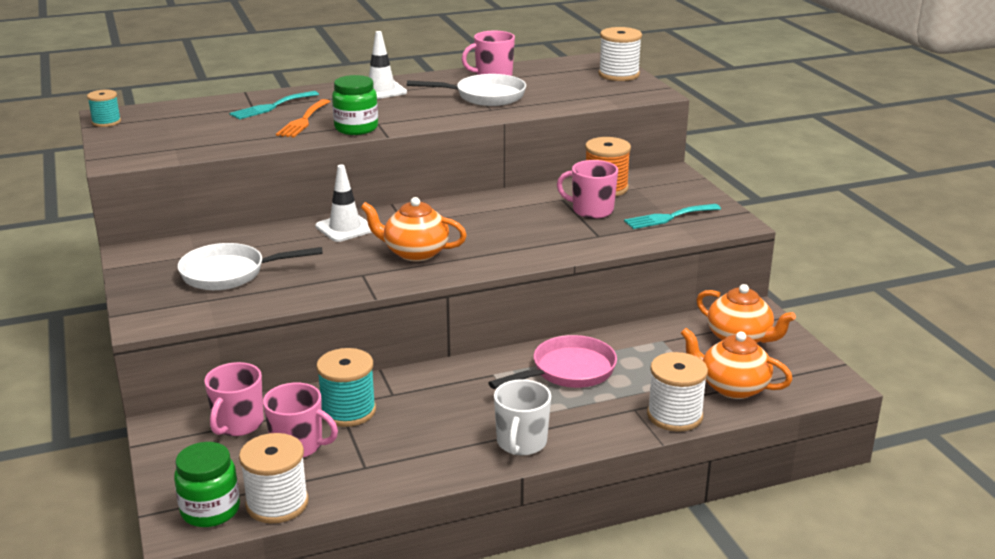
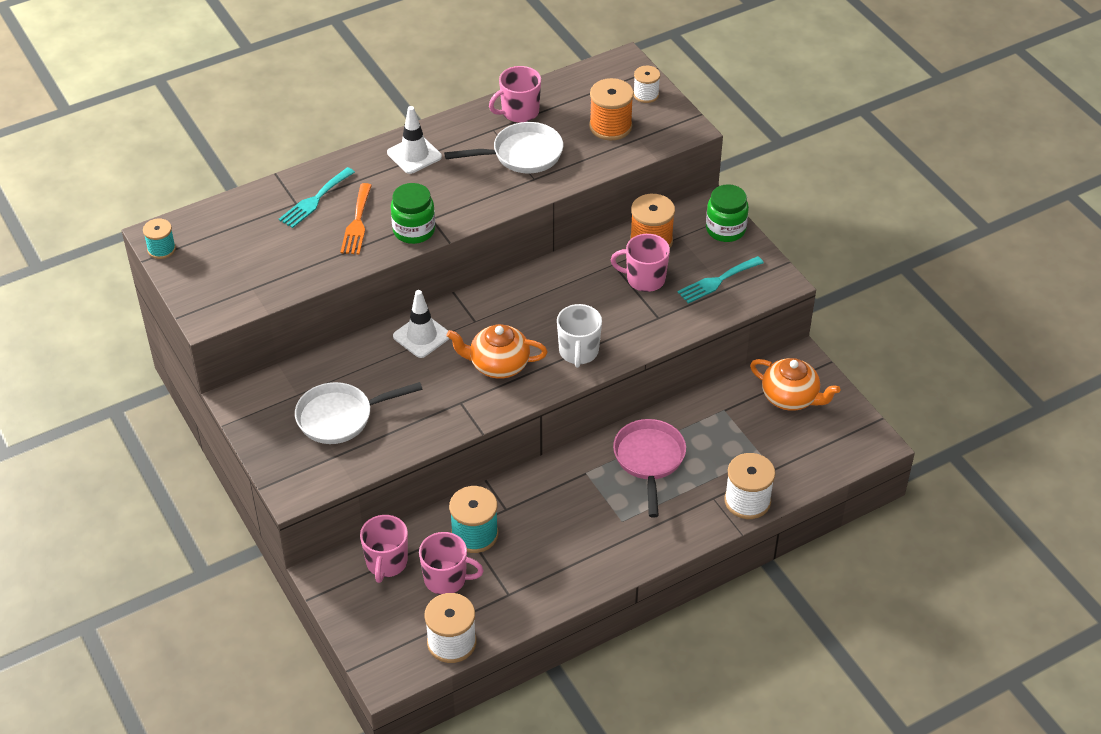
camera: 10 degrees left, 20 degrees up
green jar [174,442,240,527] -> green jar moved to [706,184,749,242]
pink pan [488,335,617,389] -> pink pan turned 45 degrees counterclockwise [613,419,686,518]
white mug [494,379,551,456] -> white mug moved to [557,304,602,368]
white spool [598,27,642,81] -> white spool [634,66,660,103], size x0.62
orange teapot [681,328,793,399] -> none
none -> orange spool [589,78,634,141]

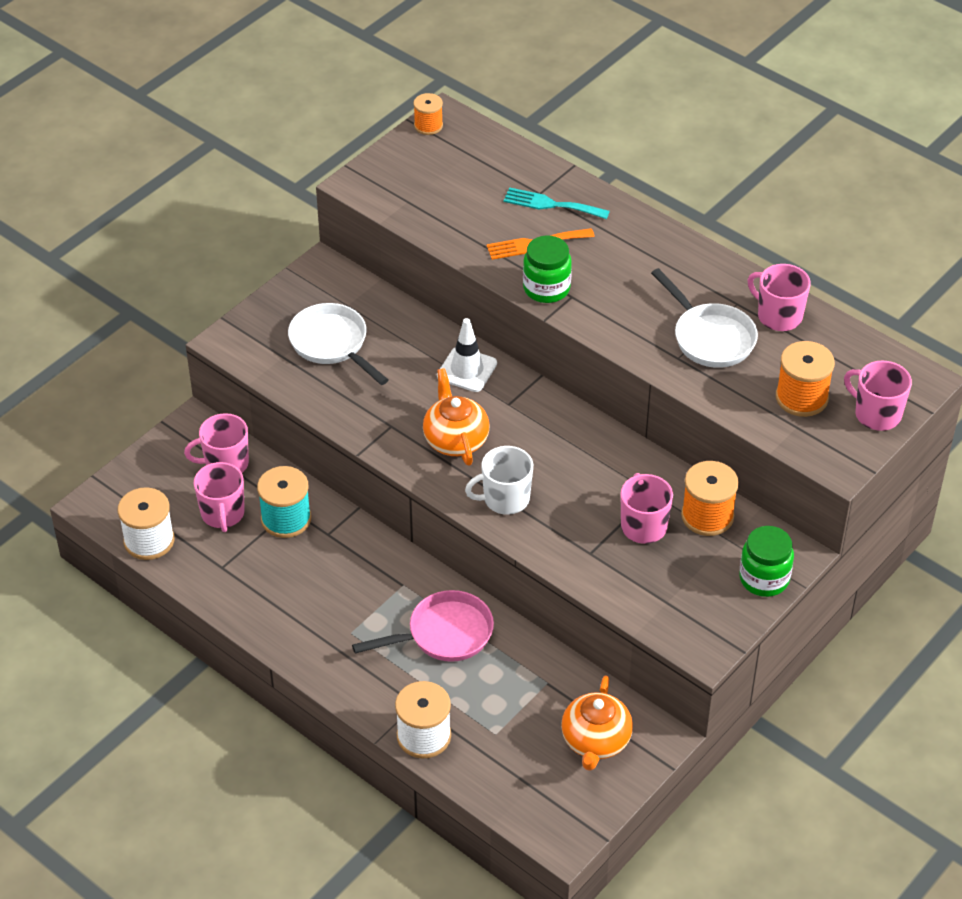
camera: 70 degrees right, 0 degrees up
turquoise spool [143,219,176,259] -> orange spool [413,93,443,135]
white traffic cone [387,106,442,174] -> none
white spool [634,66,660,103] -> pink mug [844,361,912,431]
turquoise fork [677,256,764,303] -> none

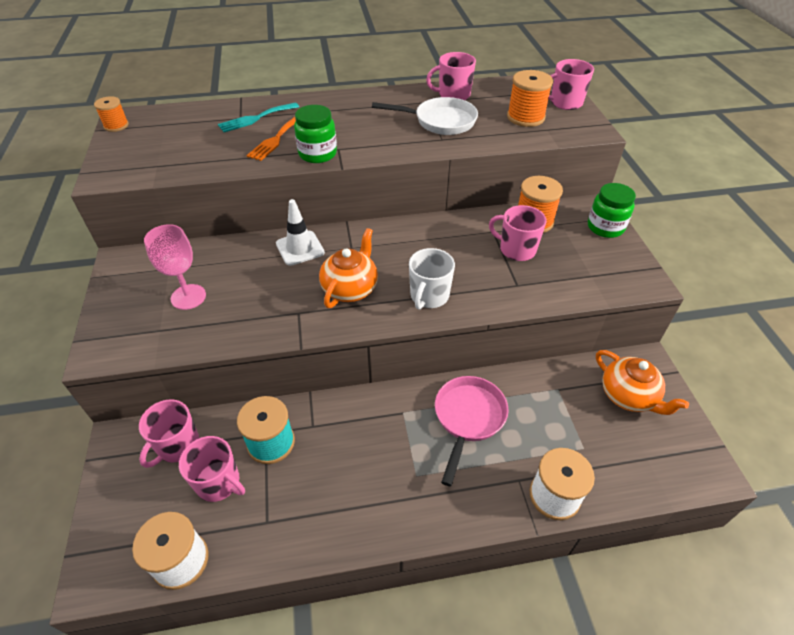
camera: 50 degrees left, 0 degrees up
white pan [288,303,388,385] -> pink goblet [144,224,206,310]
orange teapot [423,368,490,466] -> orange teapot turned 90 degrees clockwise [319,228,378,308]

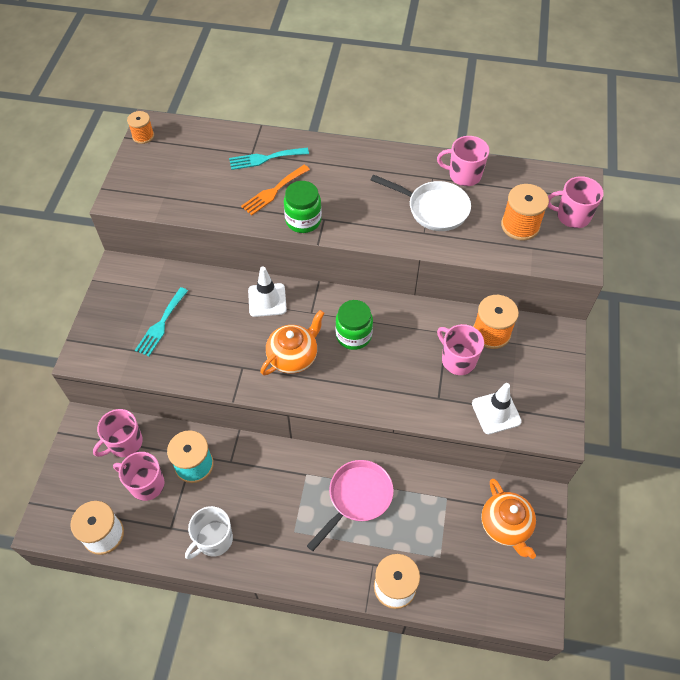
camera: 20 degrees right, 10 degrees up
pink goblet [144,224,206,310] -> turquoise fork [135,287,188,356]
pink mug [179,436,245,502] -> pink mug turned 150 degrees clockwise [113,452,165,501]
white mug [409,248,455,310] -> white mug moved to [185,506,233,560]
green jar [588,183,636,238] -> green jar moved to [335,300,373,350]
none -> white traffic cone [472,383,522,434]

